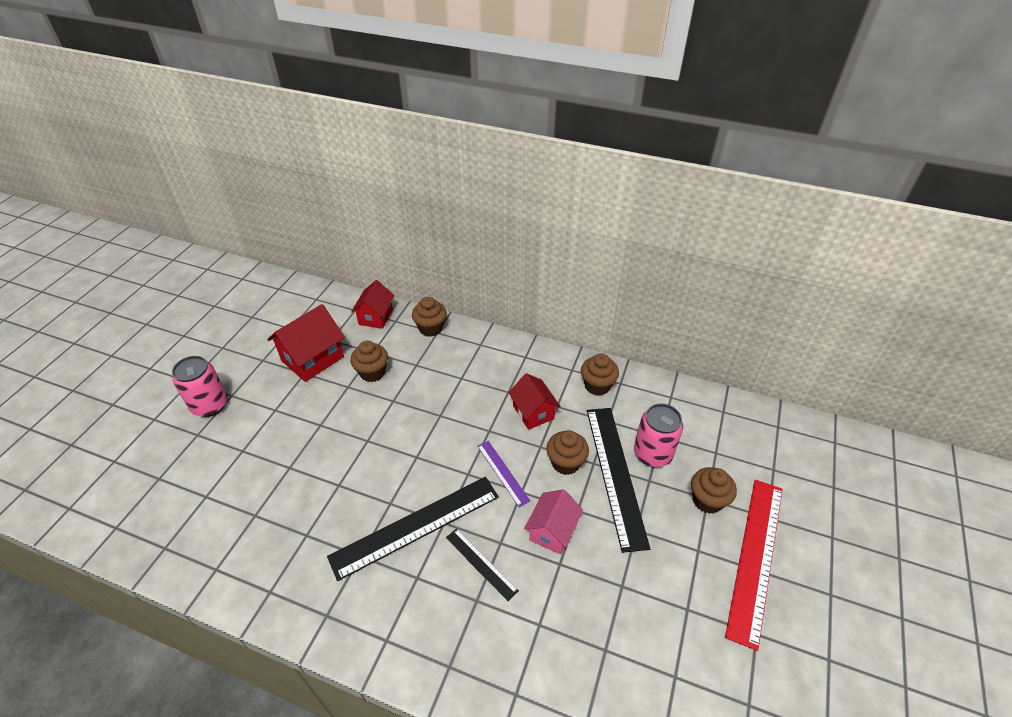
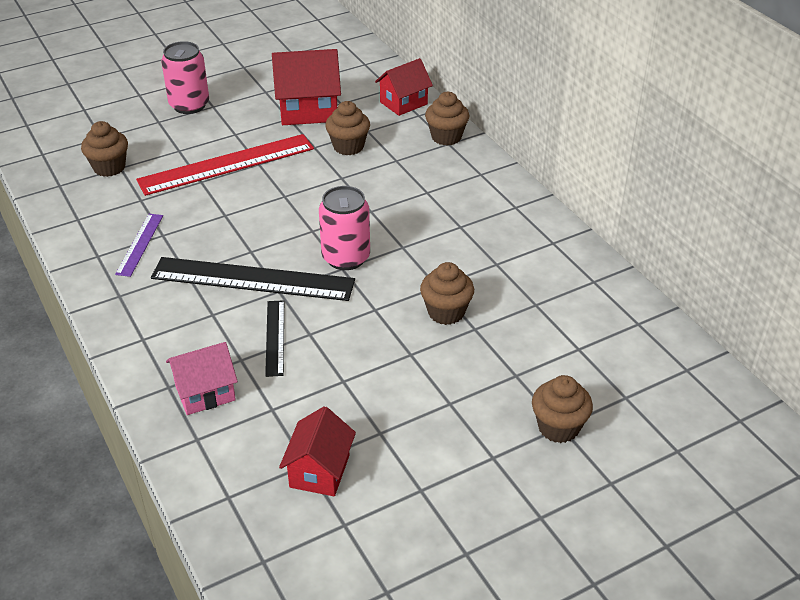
camera: 40 degrees right, 5 degrees down
purple ruler [477,441,530,507] -> purple ruler moved to [115,214,163,277]
red house [508,373,560,430] -> red house moved to [279,406,356,496]
pink house [524,489,583,554] -> pink house moved to [166,342,238,415]
brown cupcake [581,354,619,396] -> brown cupcake moved to [81,121,128,177]
black ruler [587,408,650,553] -> none
pink can [634,404,683,467] -> pink can moved to [319,186,370,270]
red ruler [725,480,783,651] -> red ruler moved to [136,134,314,196]

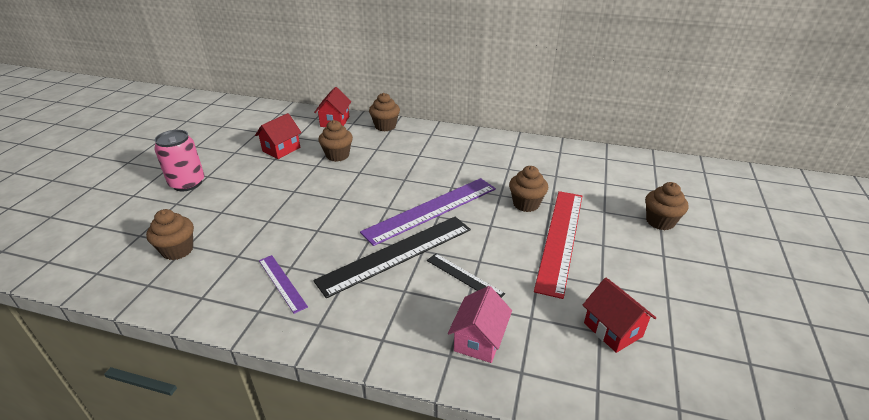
camera: 45 degrees left, 5 degrees down
red ruler [136,134,314,196] -> red ruler moved to [534,191,582,299]
red house [272,49,341,125] -> red house [255,113,302,159], size x0.66
pink can [319,186,370,270] -> purple ruler [360,178,496,246]

